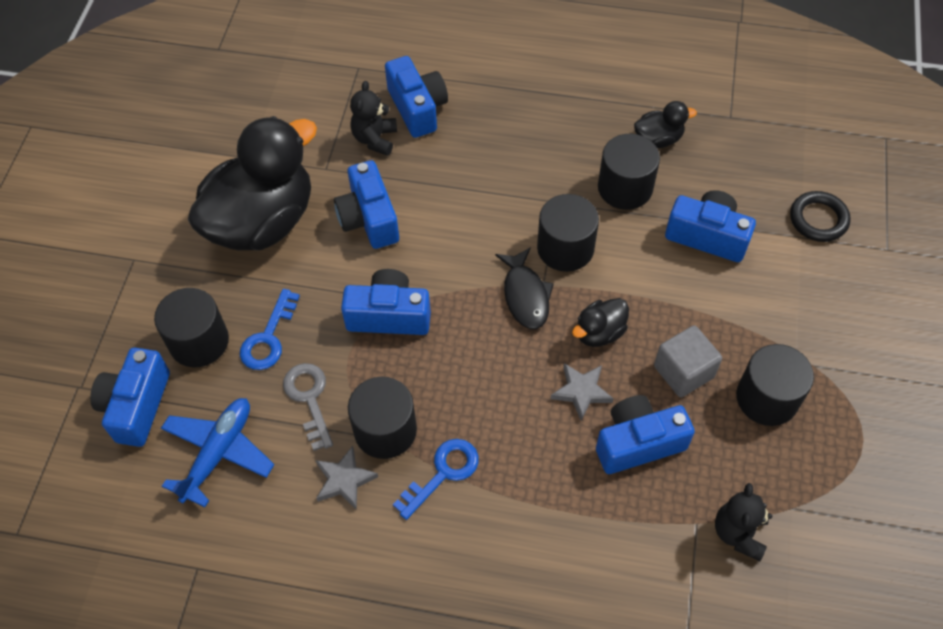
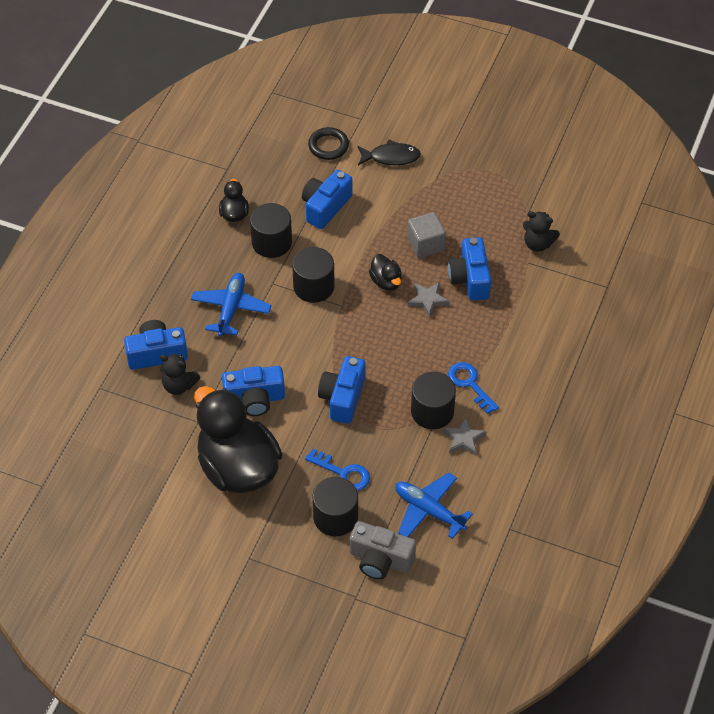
camera: 80 degrees left, 5 degrees down
blue camera [90,348,170,447] -> grey camera [350,521,416,579]
grey key [283,363,333,451] -> none
black fish [495,247,554,329] -> black fish moved to [357,140,421,165]
black cylinder [736,344,814,426] -> none
none -> blue plane [191,273,272,337]

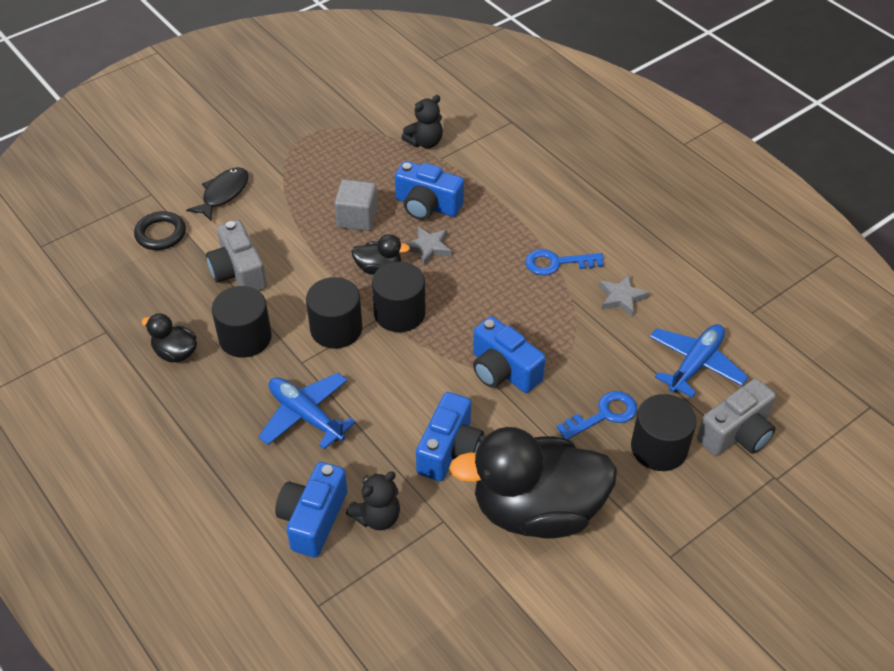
camera: 60 degrees left, 5 degrees down
blue camera [302,170,352,229] -> grey camera [206,220,267,291]
blue plane [395,472,473,539] -> blue plane turned 150 degrees clockwise [650,324,748,398]
black cylinder [411,372,456,429] -> black cylinder moved to [372,262,426,332]

